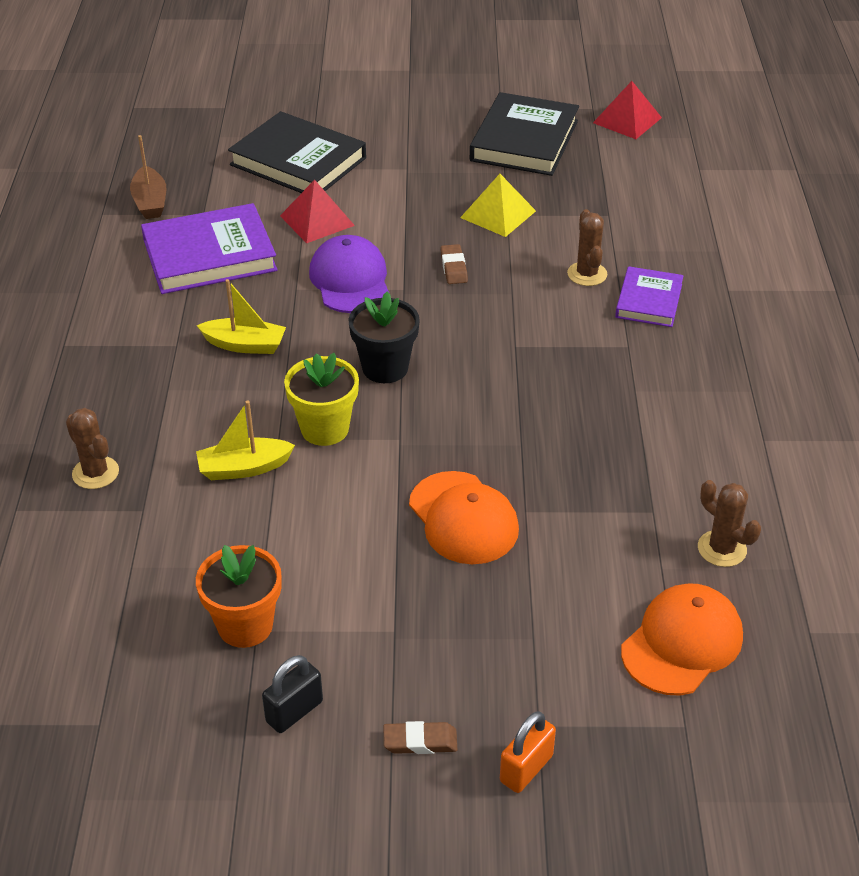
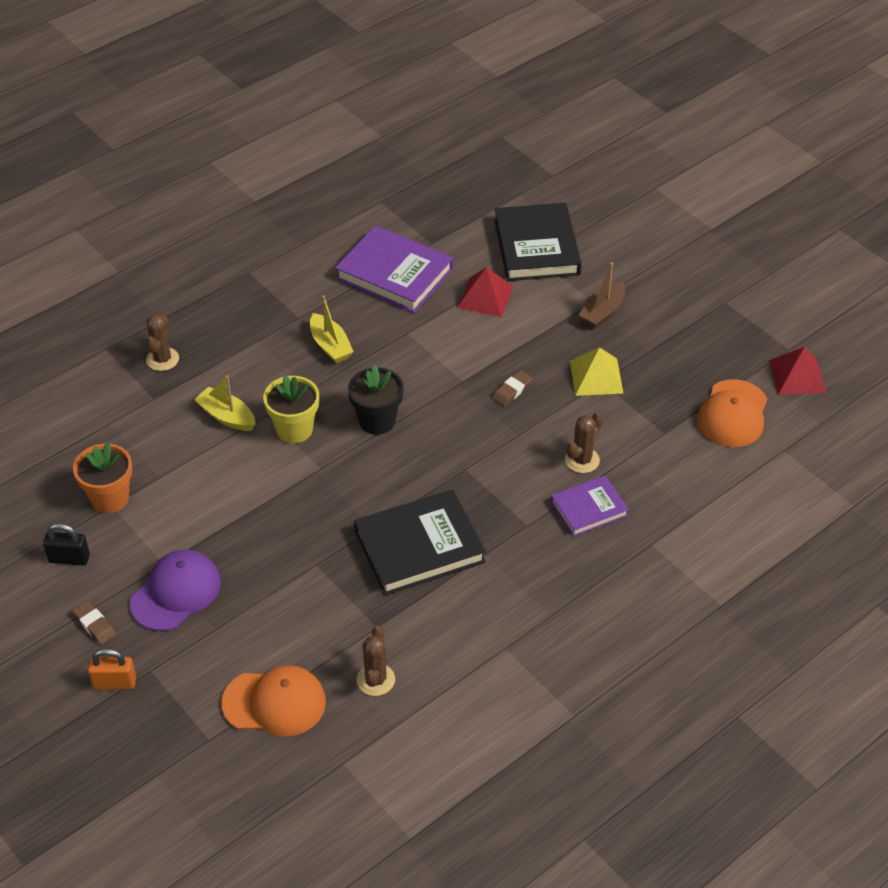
camera: 50 degrees right, 5 degrees up
brown boat [130,135,167,219] -> brown boat moved to [578,262,626,328]
purple cap [309,235,390,313] -> purple cap moved to [130,550,221,631]
orange cap [409,471,519,564] -> orange cap moved to [697,379,767,447]
black book [470,92,579,176] -> black book moved to [354,489,486,595]

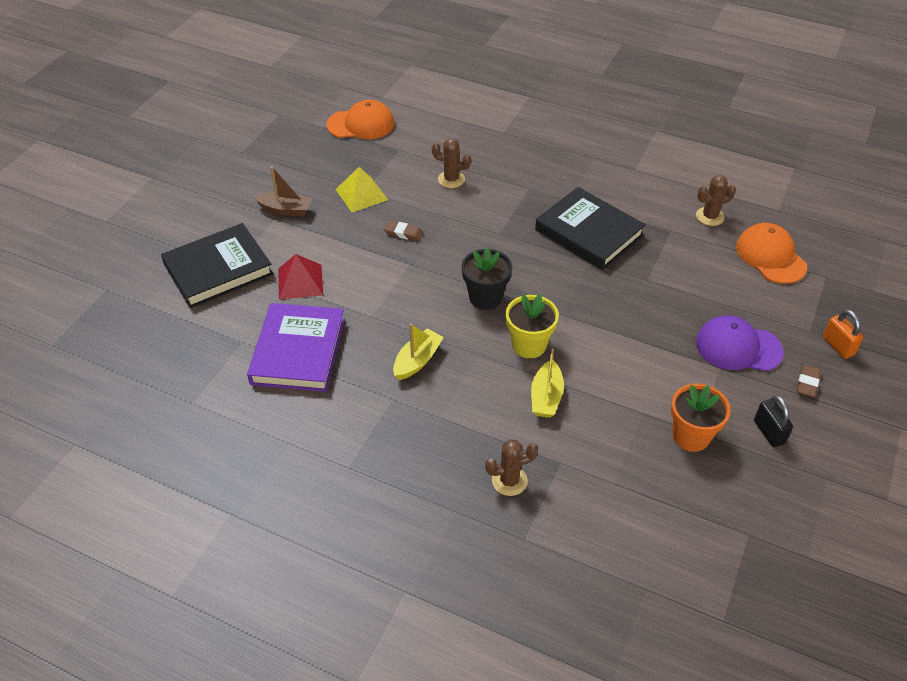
camera: 115 degrees left, 0 degrees up
purple book [551,475,629,537] -> none
red pyramid [769,347,826,395] -> none

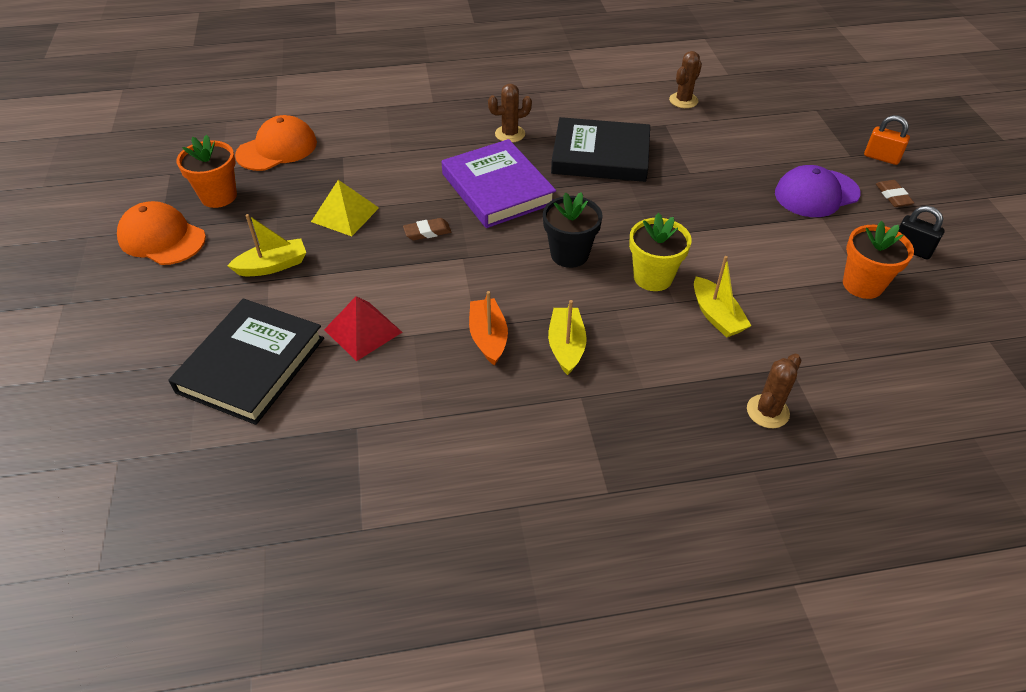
camera: 35 degrees left, 0 degrees up
purple book [247,303,345,392] -> purple book moved to [442,139,556,228]
brown boat [253,166,313,216] -> yellow boat [227,214,306,276]
brown cactus [432,138,471,188] -> brown cactus moved to [488,84,532,143]
orange cap [736,223,807,284] -> orange cap moved to [117,201,206,265]
none -> orange flower pot [176,135,237,208]
none -> orange boat [469,291,508,366]

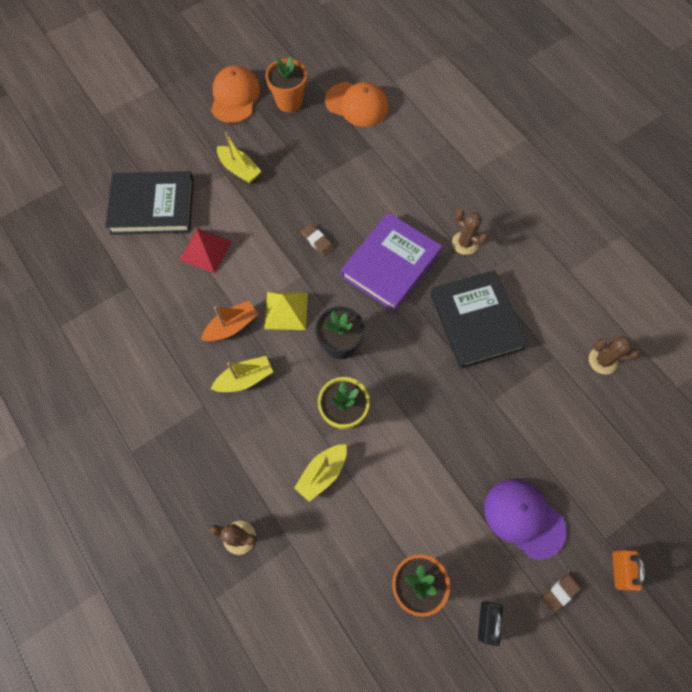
camera: 65 degrees right, 20 degrees up
yellow pyramid [311,180,379,236] -> yellow pyramid moved to [264,292,308,330]

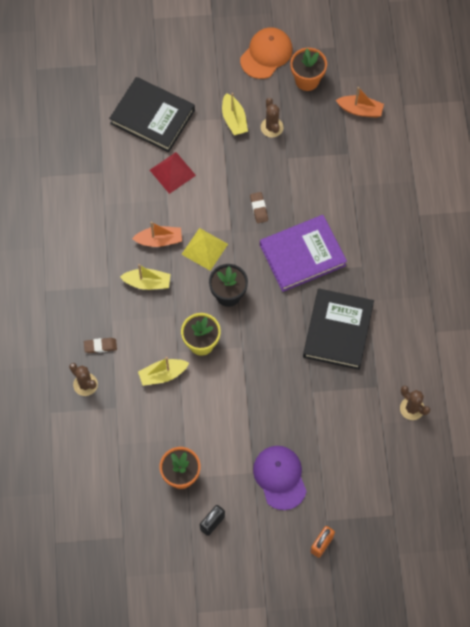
camera: 30 degrees right, 0 degrees up
orange cap [325,82,389,127] -> orange boat [336,87,384,118]
brown cactus [452,209,488,255] -> brown cactus moved to [261,98,284,137]
brown eraser [541,572,582,614] -> brown eraser moved to [84,338,117,353]

